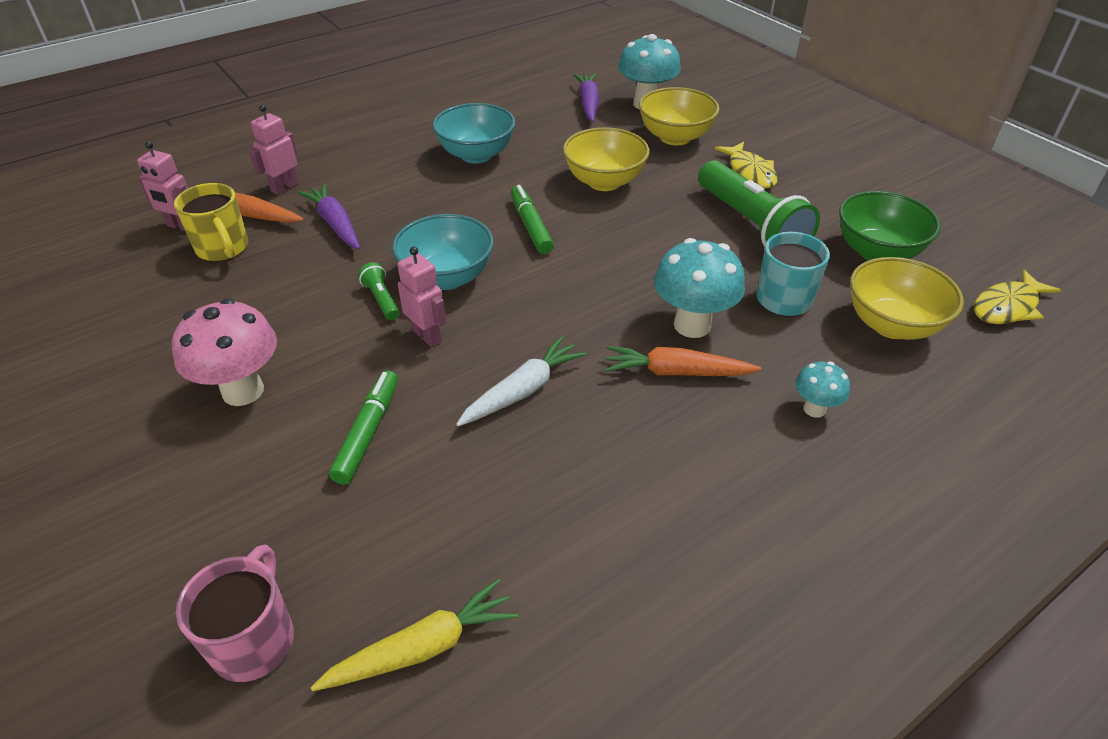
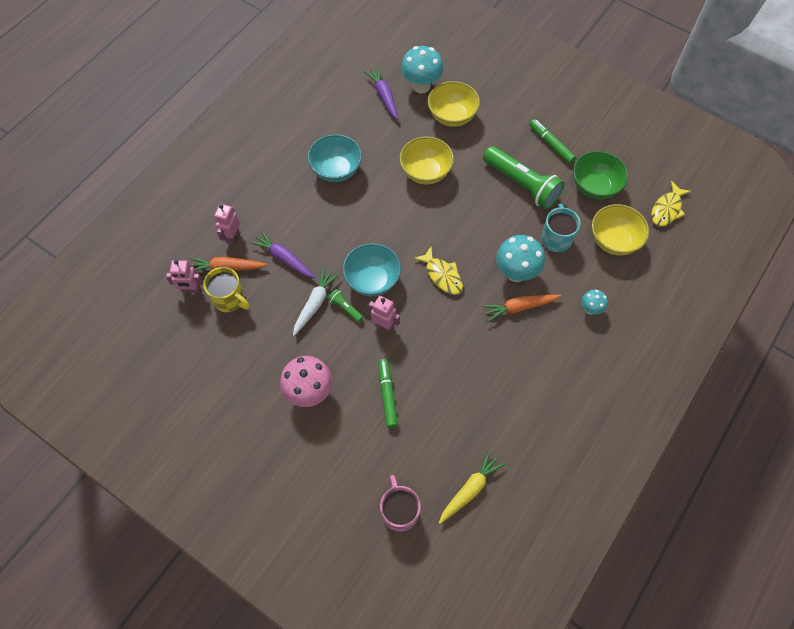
camera: 20 degrees left, 20 degrees up
white carrot [456,336,586,426] -> white carrot moved to [293,267,340,336]
green marker [511,185,554,254] -> green marker moved to [529,119,576,164]
yellow fish [714,142,777,188] -> yellow fish moved to [413,247,463,295]

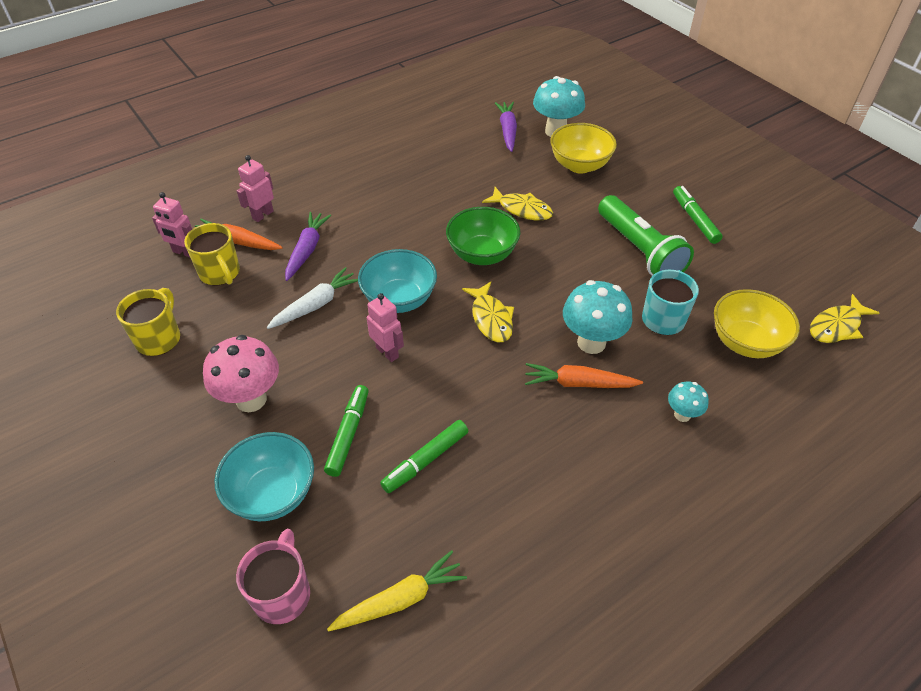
camera: 20 degrees right, 15 degrees down
purple carrot [250,230,315,278] -> purple carrot turned 45 degrees clockwise [285,212,331,281]
turquoise bowl [307,134,362,182] -> turquoise bowl moved to [214,432,314,521]
green flashlight [328,289,363,322] -> none
yellow bowl [399,136,454,185] -> yellow fish [482,187,553,220]
green bowl [573,151,628,200] -> green bowl moved to [446,207,520,265]
none -> yellow mug [116,288,180,356]
none -> green marker [380,420,468,493]

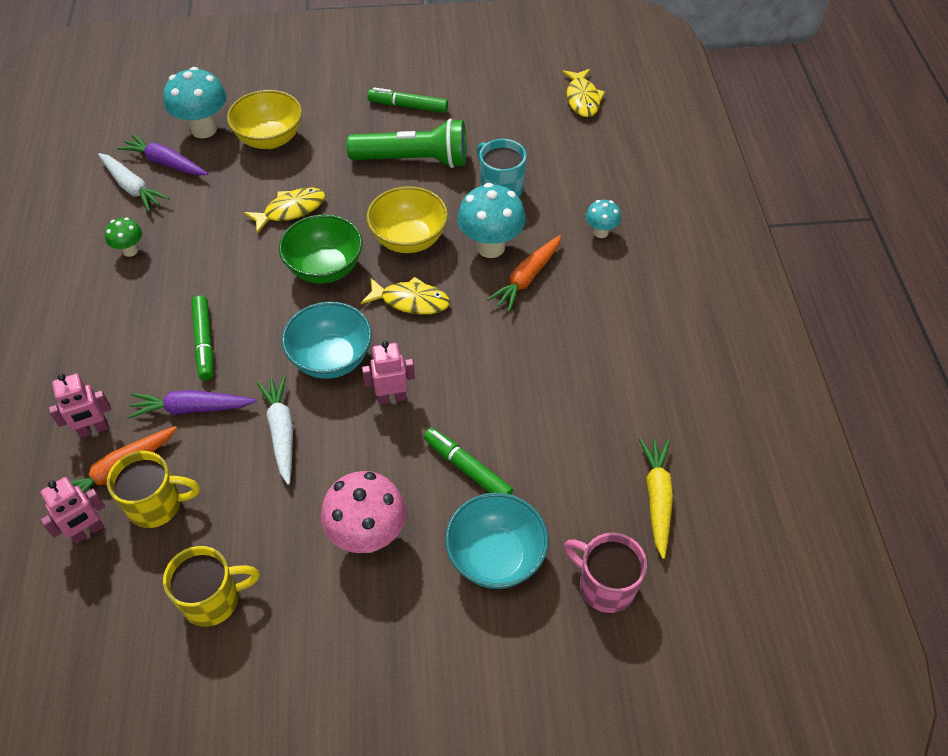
camera: 60 degrees left, 5 degrees up
yellow mug [116,288,180,356] -> yellow mug turned 120 degrees clockwise [163,546,260,627]
pink robot [237,155,274,222] -> pink robot turned 90 degrees counterclockwise [49,373,111,438]
purple carrot [285,212,331,281] -> purple carrot turned 45 degrees counterclockwise [128,390,256,418]
green marker [380,420,468,493] -> green marker moved to [191,295,213,380]
yellow bowl [714,289,800,358] -> yellow bowl moved to [366,186,448,253]
none -> white carrot [98,153,169,212]
none -> green mushroom [105,217,142,257]

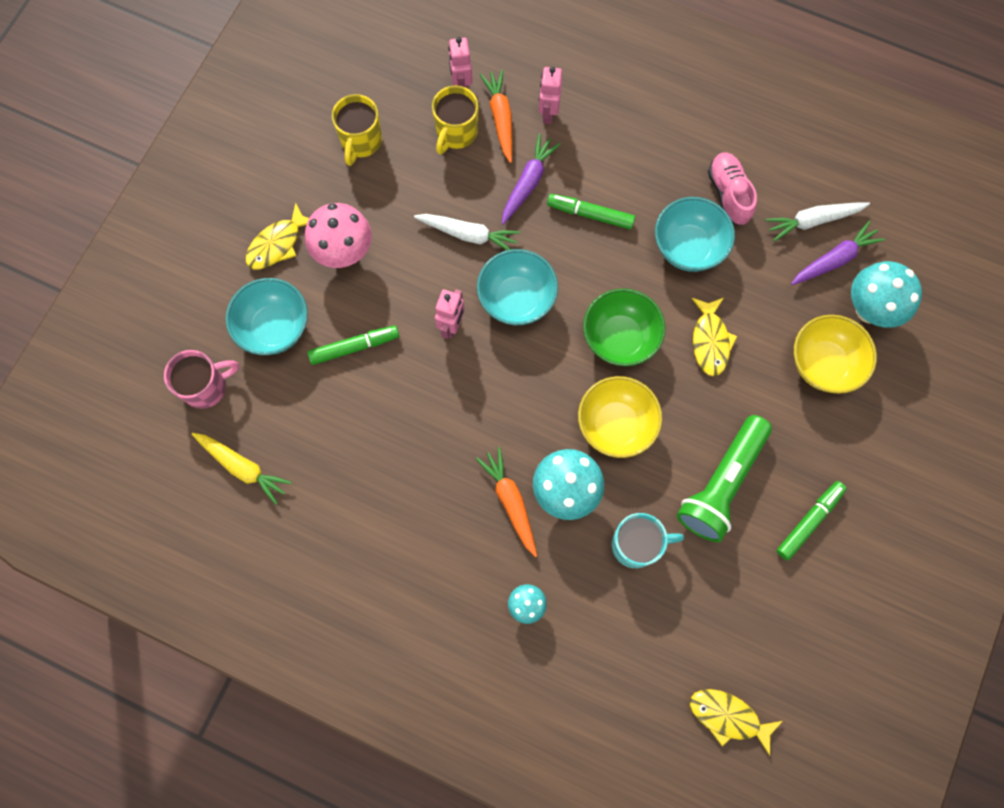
camera: 120 degrees right, 20 degrees up
green mushroom [105,217,142,257] -> pink shoe [708,152,757,225]
yellow fish [361,276,450,315] -> yellow fish moved to [246,203,309,269]
none -> turquoise bowl [655,197,735,272]

